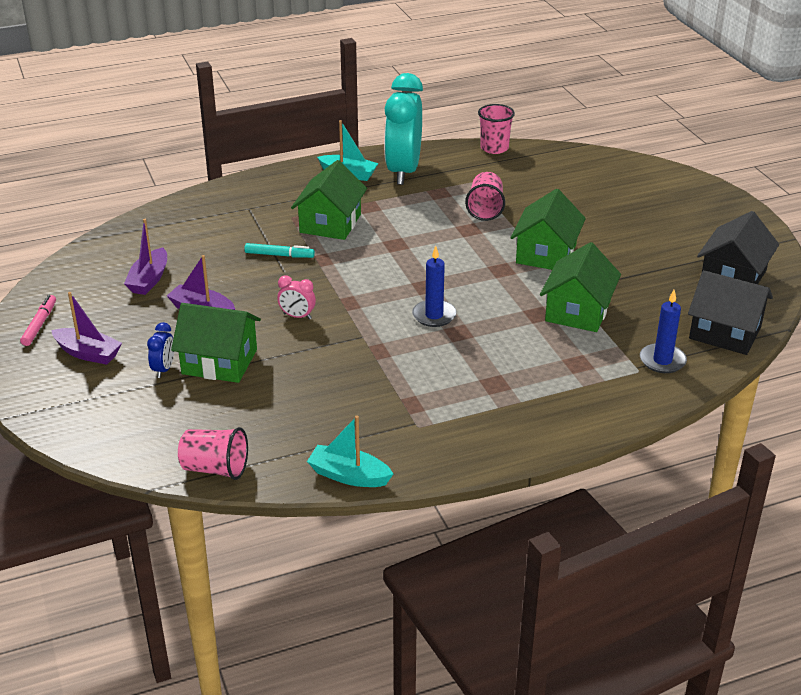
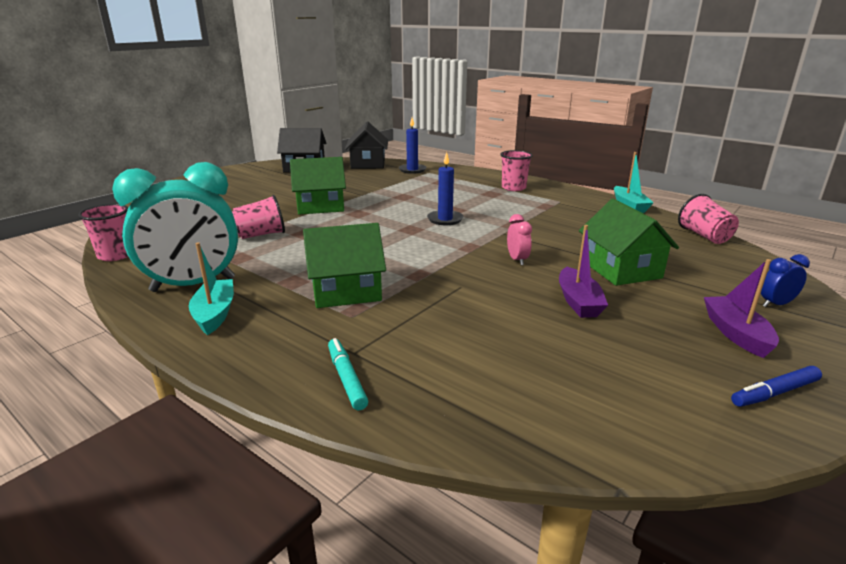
camera: 120 degrees left, 10 degrees down
pink marker [20,295,56,346] -> blue marker [731,366,822,407]
purple boat [124,219,167,295] -> none
blue clock [147,322,174,378] -> blue clock moved to [761,254,810,307]
turquoise marker [244,243,315,258] -> turquoise marker moved to [328,338,368,410]
green house [540,242,621,332] -> none
none -> pink cup [500,150,533,191]

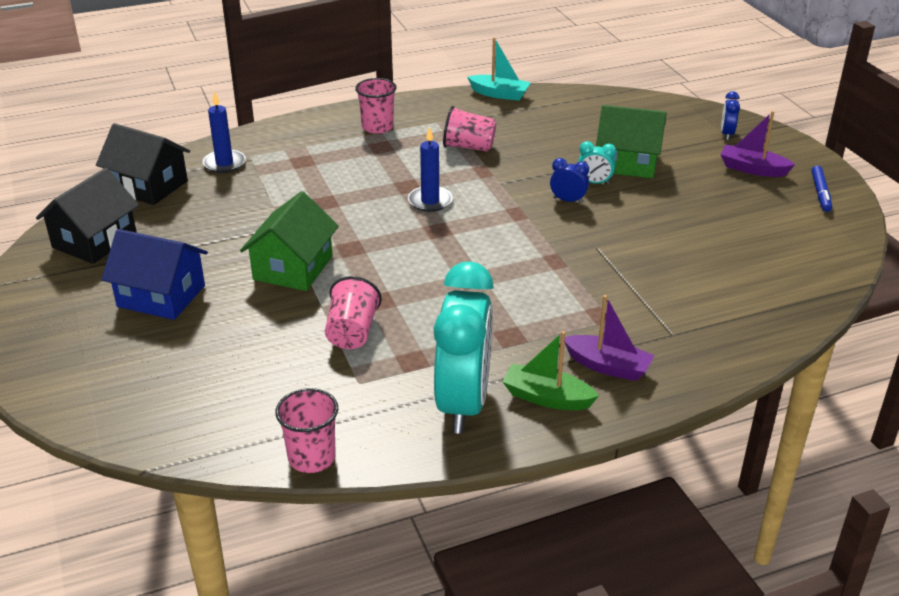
camera: 60 degrees left, 10 degrees up
turquoise boat [189,242,234,335] -> green boat [502,331,599,410]
green house [303,223,386,308] -> none
turquoise marker [328,338,368,410] -> none
pink clock [507,214,532,265] -> blue clock [550,158,589,203]
purple boat [559,225,608,318] -> purple boat moved to [565,295,654,381]
pink cup [678,194,739,244] -> pink cup moved to [443,106,496,152]
none -> blue house [101,229,208,320]
none -> turquoise clock [578,141,616,185]

